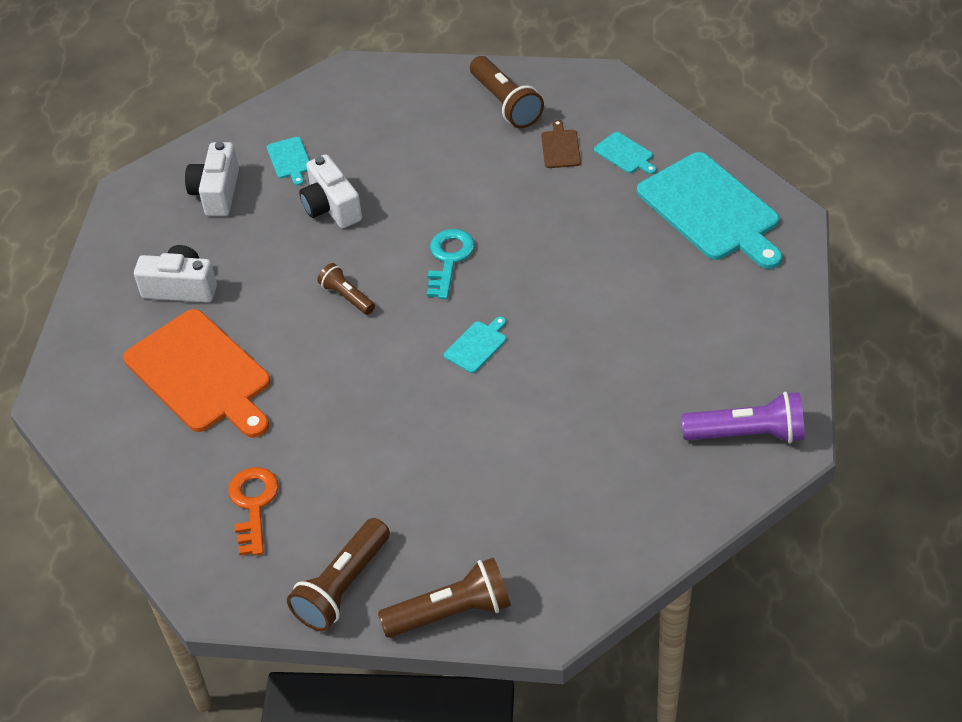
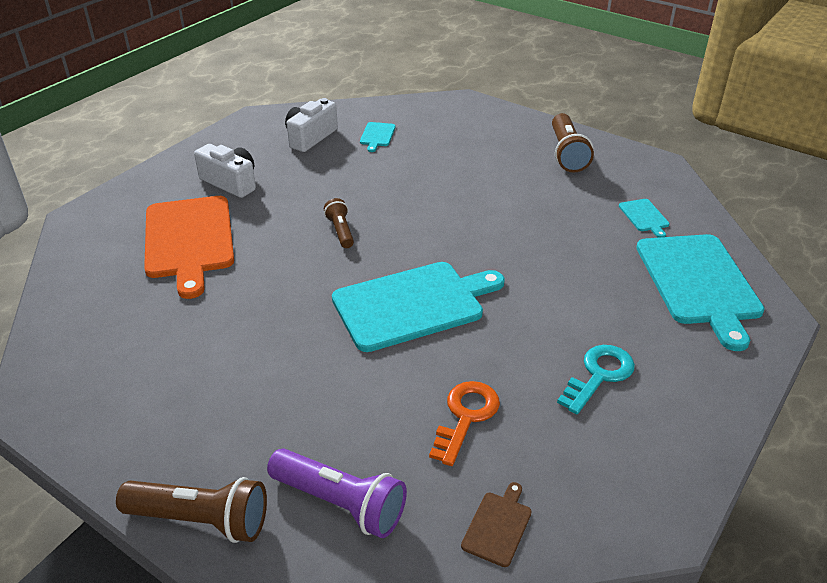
camera: 25 degrees right, 10 degrees down
orange key [228,467,279,556] -> orange key moved to [429,381,500,466]
brown flashlight [287,518,390,632] -> none
white camera [299,155,362,228] -> none
turquoise key [427,229,475,299] -> turquoise key moved to [557,345,635,414]
turquoise cutting board [444,317,506,373] -> turquoise cutting board [332,262,505,352], size x2.38
brown cutting board [541,120,581,168] -> brown cutting board moved to [461,482,532,567]
purple flashlight [681,392,805,443] -> purple flashlight moved to [267,449,407,538]

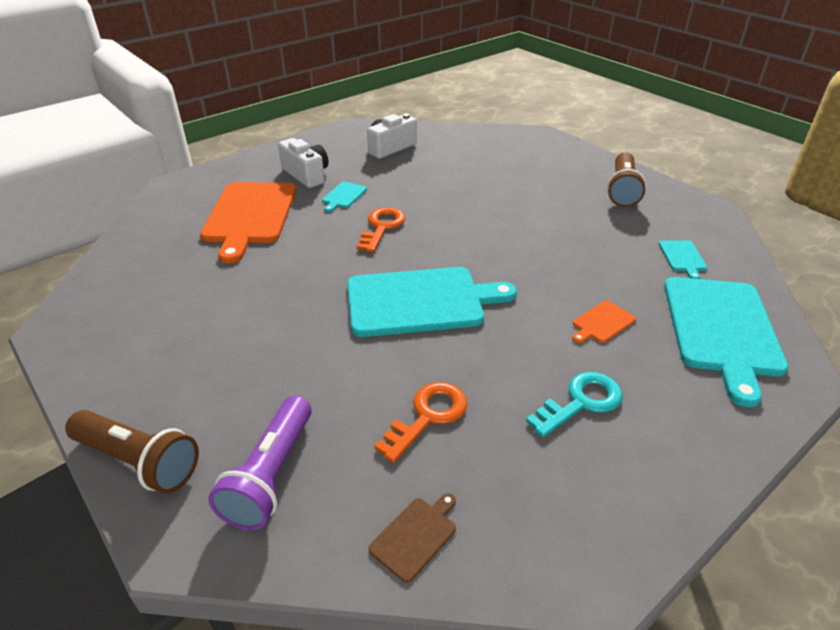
camera: 15 degrees right, 0 degrees up
purple flashlight [267,449,407,538] -> purple flashlight turned 60 degrees clockwise [208,396,312,530]
brown flashlight [324,198,354,248] -> orange key [357,207,406,252]
turquoise cutting board [360,122,396,152] -> turquoise cutting board moved to [322,182,367,212]
none -> orange cutting board [572,301,636,343]

